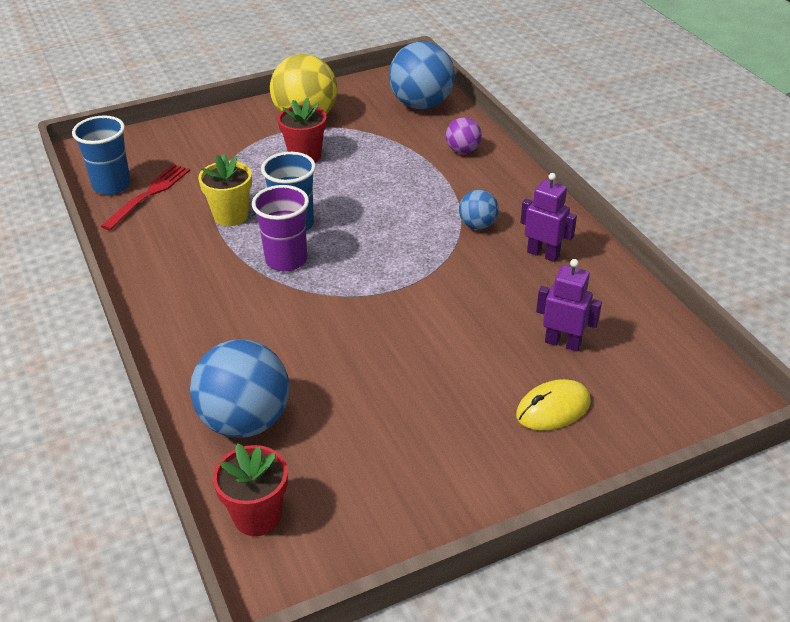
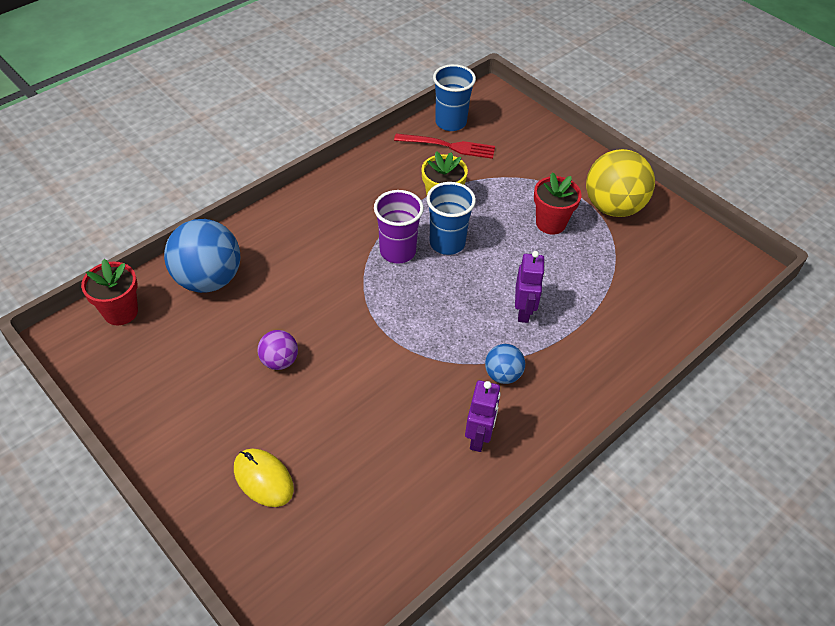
camera: 70 degrees right, 10 degrees up
blue ball [389,41,455,109] -> none
purple ball [446,117,482,154] -> purple ball moved to [257,330,298,370]
purple robot [536,259,602,351] -> purple robot moved to [515,251,545,323]

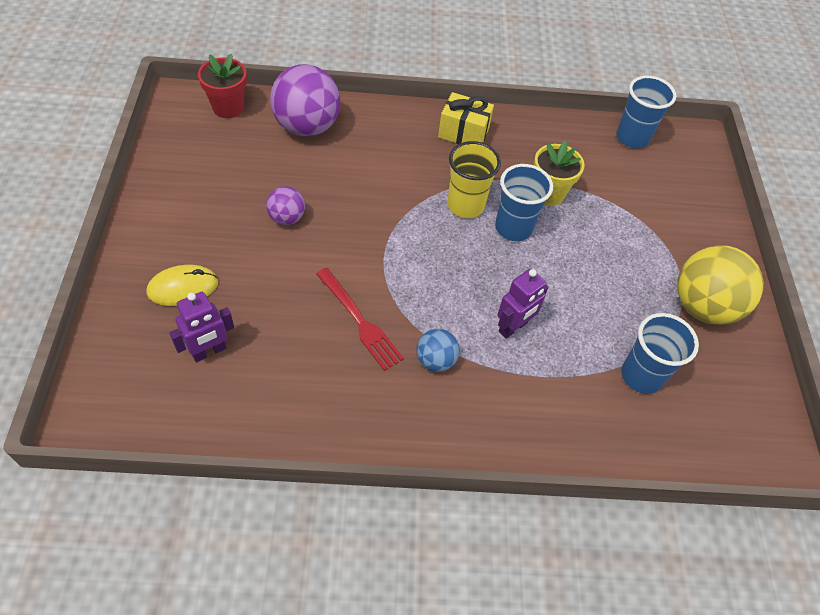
camera: 40 degrees right, 5 degrees up
blue ball [164,219,240,293] -> purple ball [270,64,340,137]
yellow mouse [234,449,294,507] -> yellow mouse turned 75 degrees clockwise [147,265,218,306]
purple cup [374,190,424,264] -> yellow cup [447,141,501,218]
red fork [394,133,495,159] -> red fork moved to [316,268,404,371]
purple robot [465,380,501,452] -> purple robot moved to [169,292,234,362]
red flower pot [534,172,582,234] -> none
none -> yellow gift [438,92,494,144]
none -> blue cup [621,313,699,394]

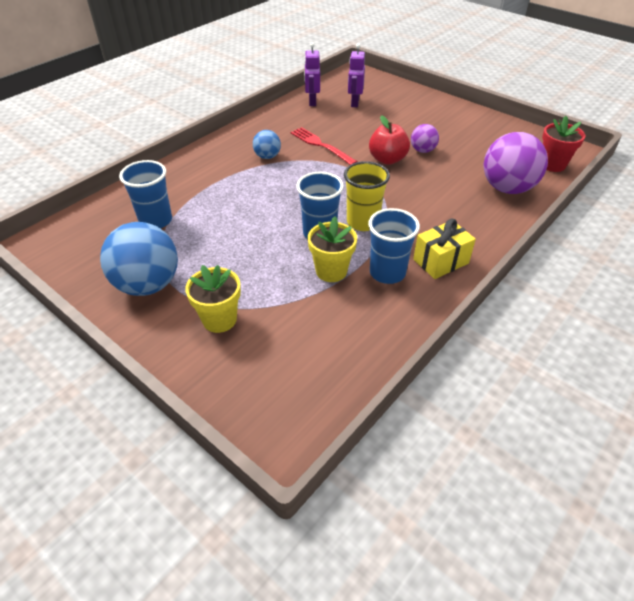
camera: 135 degrees right, 10 degrees down
yellow mouse [147,265,218,306] -> none
red fork [316,268,404,371] -> red fork turned 45 degrees clockwise [290,127,357,165]
purple robot [497,268,548,339] -> purple robot moved to [304,43,320,106]
blue cup [616,76,676,148] -> blue cup moved to [368,208,420,284]
yellow ball [677,245,764,325] -> blue ball [100,222,178,296]
none -> yellow flower pot [185,265,241,333]
none -> red apple [369,115,410,165]

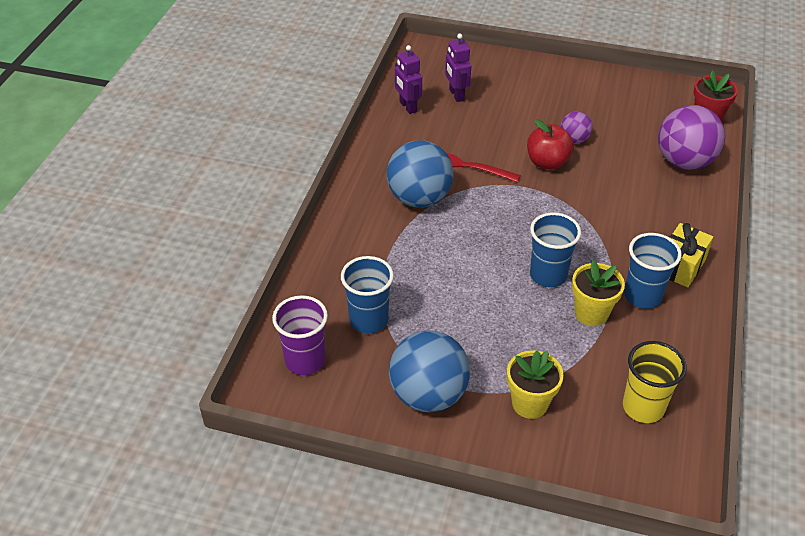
camera: 25 degrees left, 0 degrees up
blue ball [253,130,281,159] -> blue ball [387,140,454,208], size x1.95
yellow cup [344,161,390,231] -> yellow cup moved to [623,341,687,423]
none -> purple cup [272,295,328,375]

